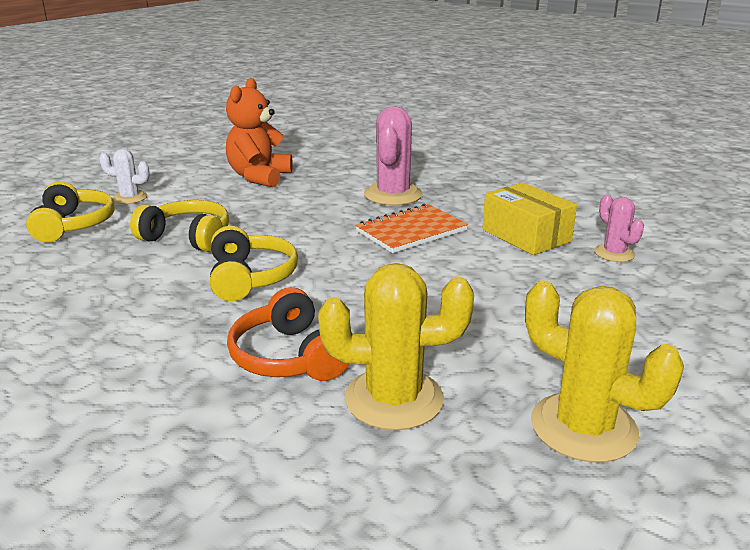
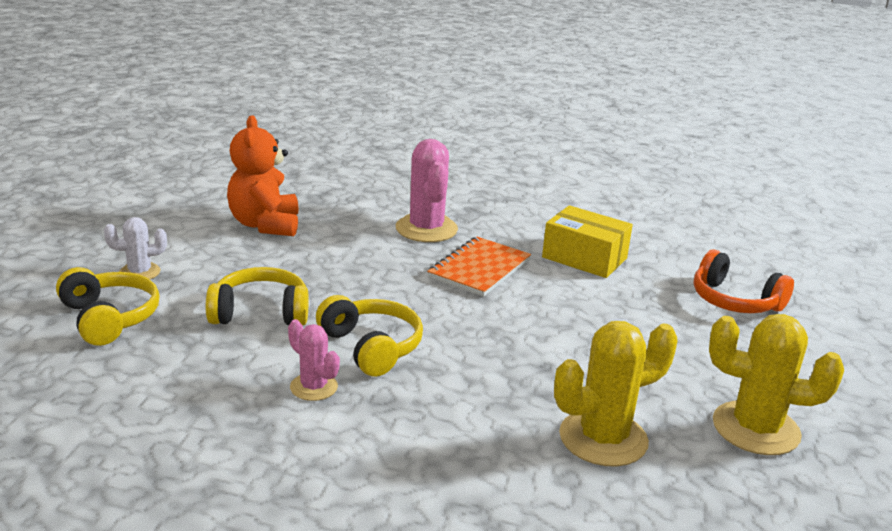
camera: 25 degrees left, 0 degrees up
orange headphones [227,287,349,381] -> orange headphones moved to [694,250,794,313]
pink cactus [594,194,644,262] -> pink cactus moved to [288,319,340,401]

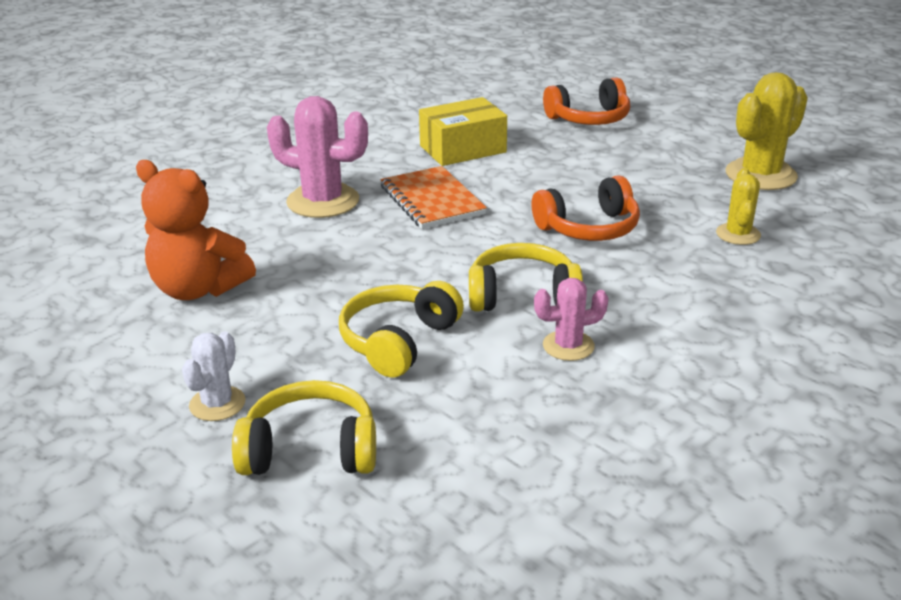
camera: 55 degrees left, 5 degrees up
yellow cactus [554,321,677,467] -> yellow cactus [716,168,761,245], size x0.56
none -> orange headphones [532,176,640,241]

